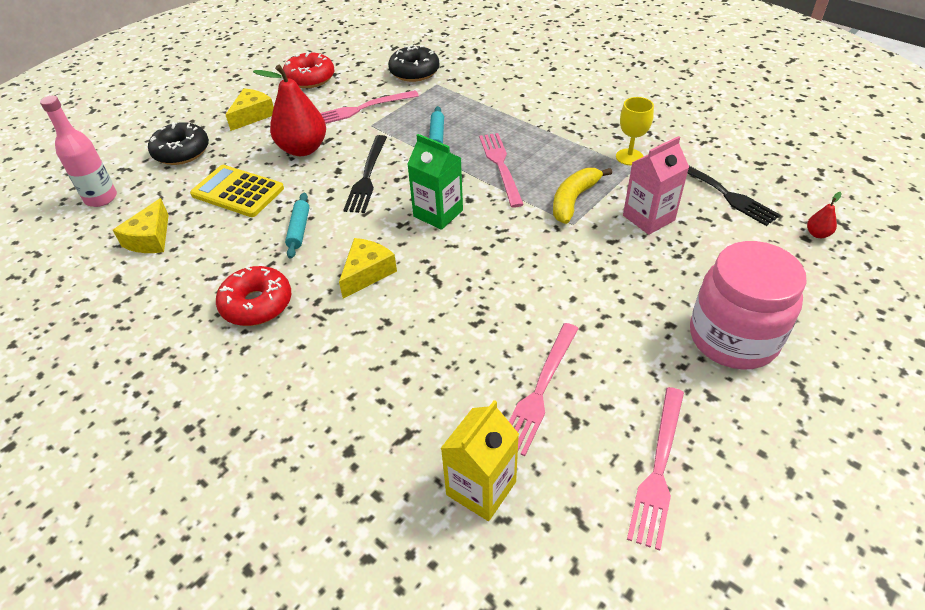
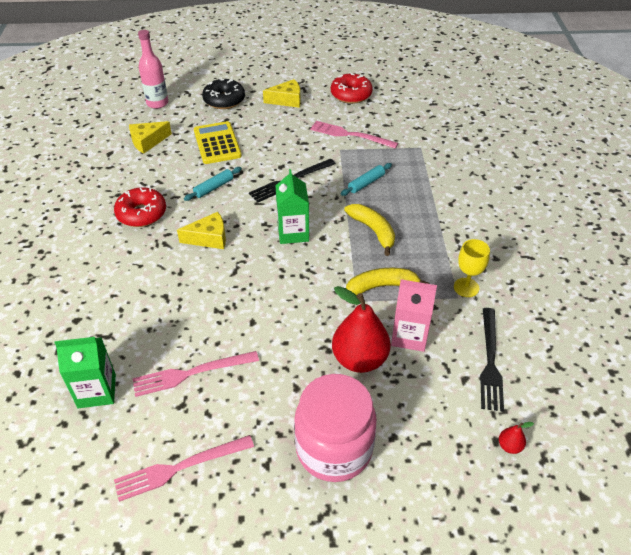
camera: 45 degrees right, 0 degrees up
red pear [253,65,326,156] -> red pear moved to [332,286,391,373]
black donut [388,45,440,82] -> none
yellow carton [441,400,519,521] -> green carton [55,337,116,408]
pink fork [479,133,524,208] -> yellow banana [344,204,395,256]

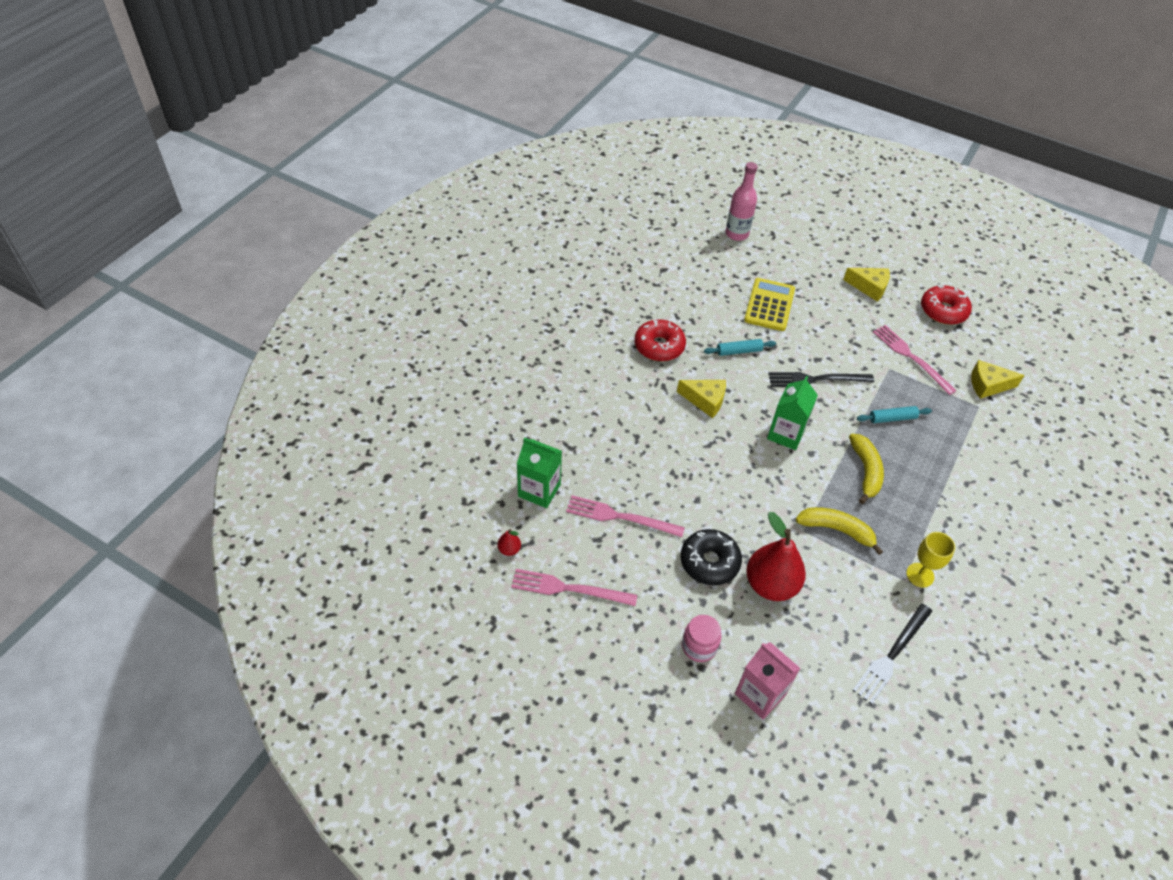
camera: 30 degrees right, 5 degrees up
yellow cheese [129,121,172,154] -> yellow cheese moved to [971,360,1025,399]
black donut [202,78,245,109] -> black donut moved to [681,529,742,585]
pink jar [294,374,377,482] -> pink jar [682,615,721,662], size x0.49
pink carton [391,279,437,352] -> pink carton moved to [735,642,801,719]
red pear [499,422,534,454] -> red pear moved to [497,529,521,556]

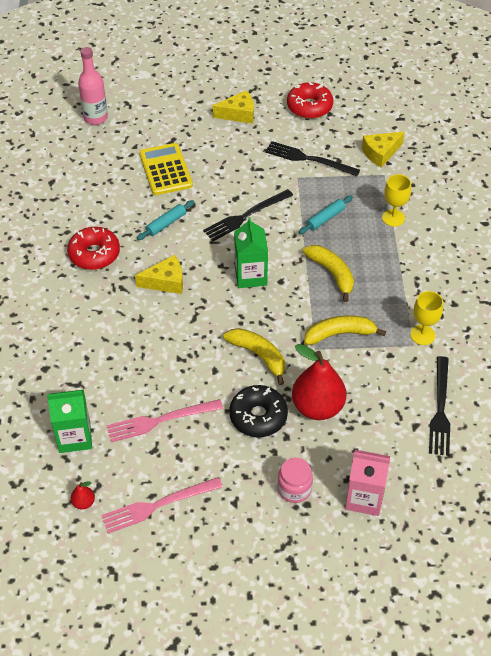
camera: 30 degrees left, 0 degrees up
pink fork [873,325,957,395] -> black fork [265,141,360,176]
none -> yellow banana [223,328,285,385]
none -> yellow goblet [382,174,411,227]

